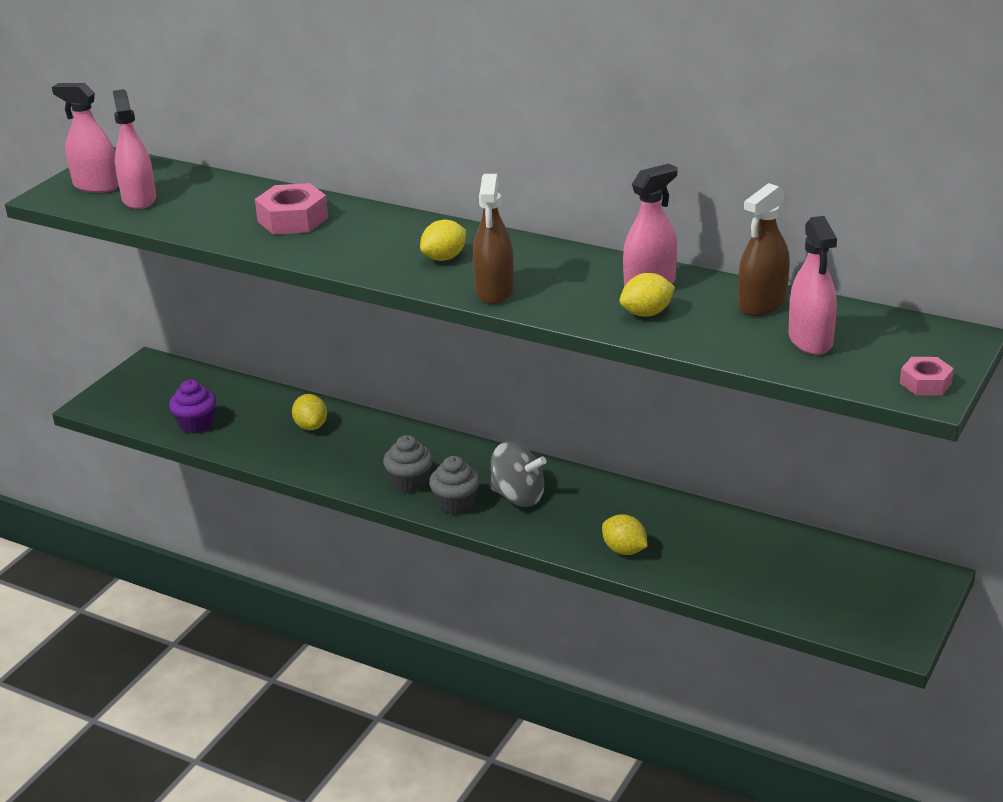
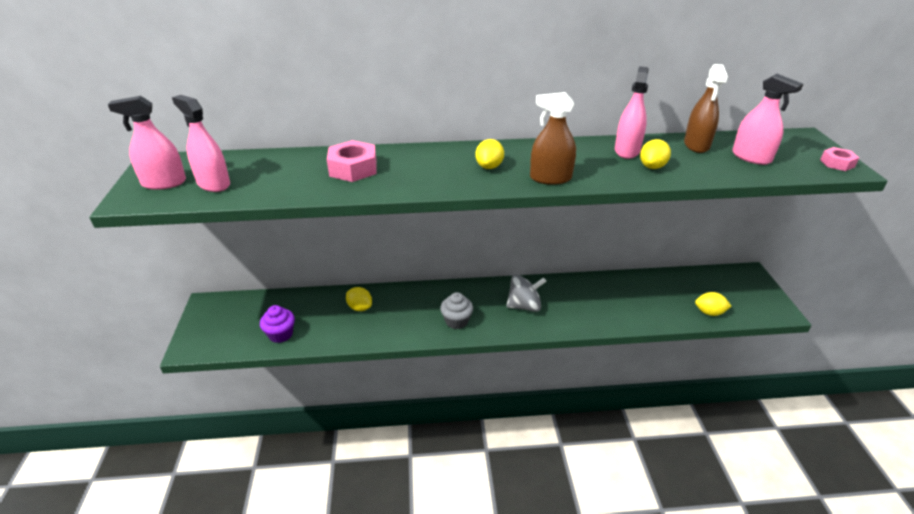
camera: 35 degrees left, 5 degrees up
grey cupcake [429,456,480,515] -> none
brown spray bottle [472,174,514,304] -> brown spray bottle turned 120 degrees clockwise [530,92,576,185]
yellow lemon [602,514,648,555] -> yellow lemon moved to [695,292,731,316]

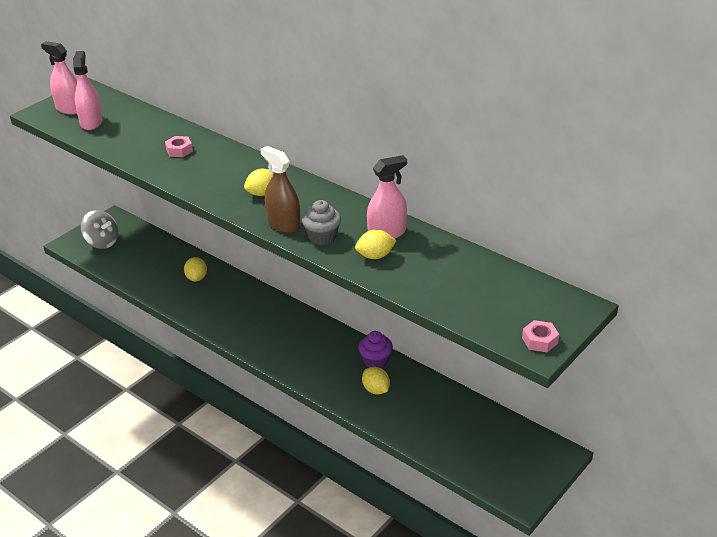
camera: 45 degrees right, 0 degrees up
purple cupcake [260,305,295,343] -> purple cupcake moved to [358,331,393,368]
pink nut [327,140,377,182] -> pink nut [165,136,193,157], size x0.59
grey cupcake [440,292,473,329] -> grey cupcake moved to [302,200,341,245]
grey spinning top [506,275,546,312] -> grey spinning top moved to [81,210,119,249]
brown spray bottle [684,64,728,153] -> none
yellow lemon [695,292,731,316] -> yellow lemon moved to [362,367,390,395]
pink spray bottle [732,74,803,165] -> none

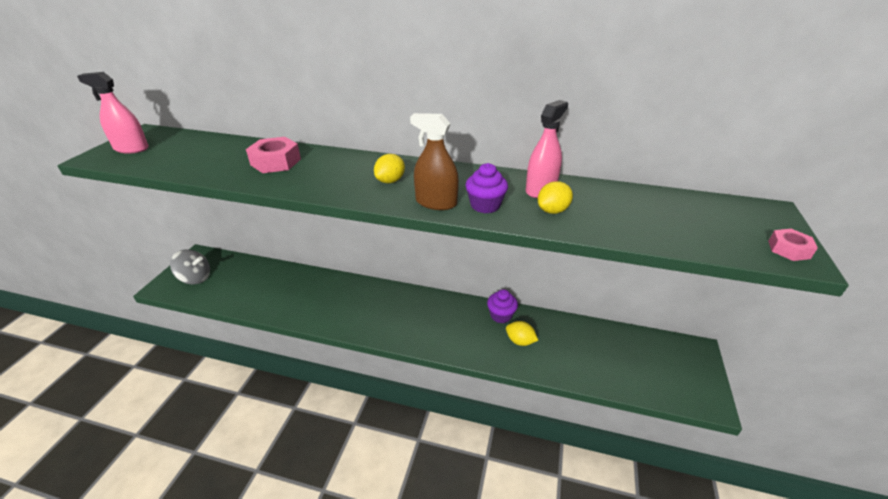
camera: 25 degrees left, 0 degrees up
pink spray bottle [73,51,103,130] -> none
pink nut [165,136,193,157] -> pink nut [246,137,301,173], size x1.70
yellow lemon [184,257,207,281] -> none
grey cupcake [302,200,341,245] -> purple cupcake [465,163,508,213]

